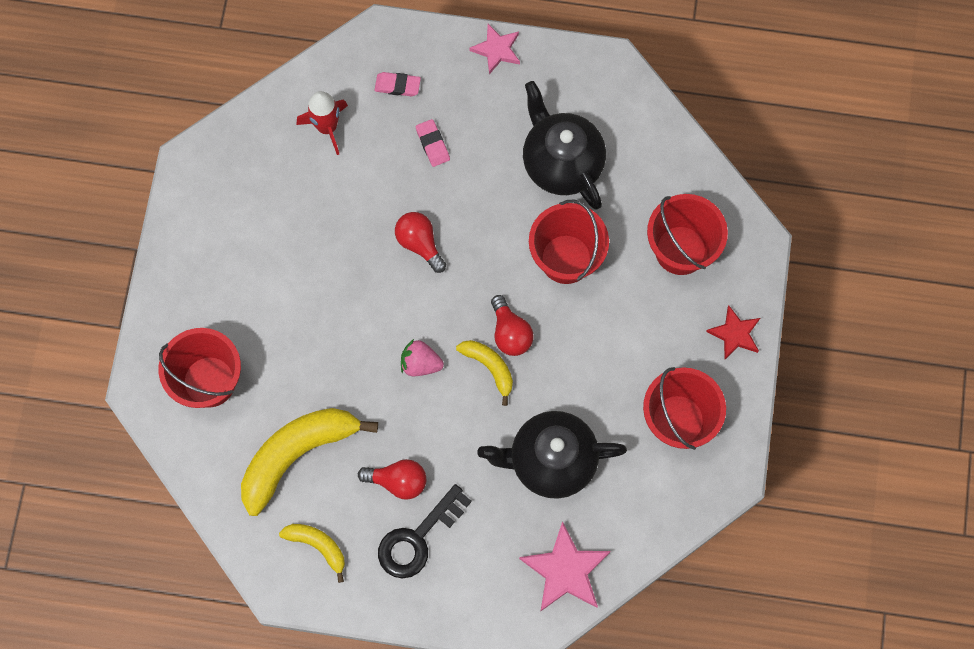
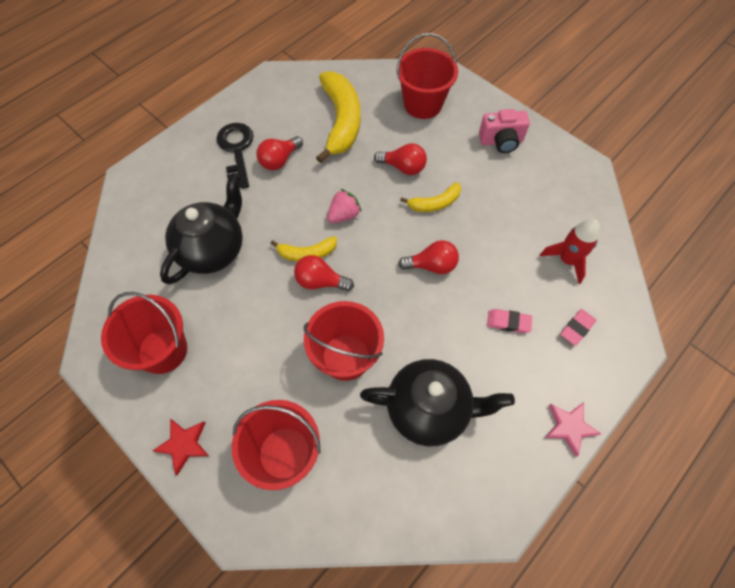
camera: 125 degrees right, 10 degrees down
yellow banana [279,524,345,583] -> yellow banana moved to [400,182,461,212]
pink star [519,521,611,612] -> none
none -> red light bulb [374,143,427,175]
none -> pink camera [479,109,530,153]

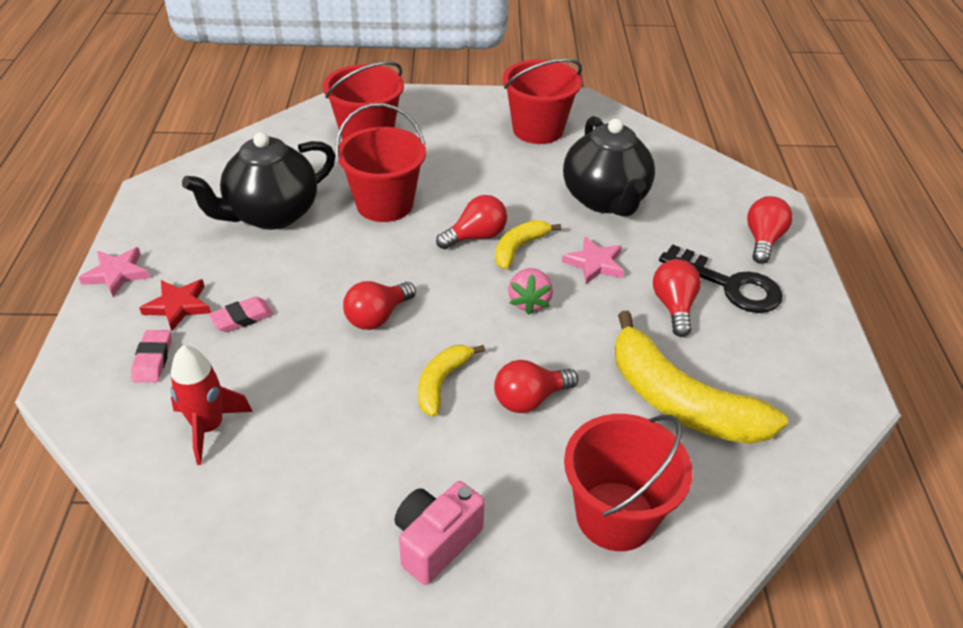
camera: 135 degrees right, 20 degrees down
red star [152,419,209,475] -> red star moved to [139,279,211,331]
none -> pink star [562,236,624,284]
none -> red light bulb [747,196,793,264]

